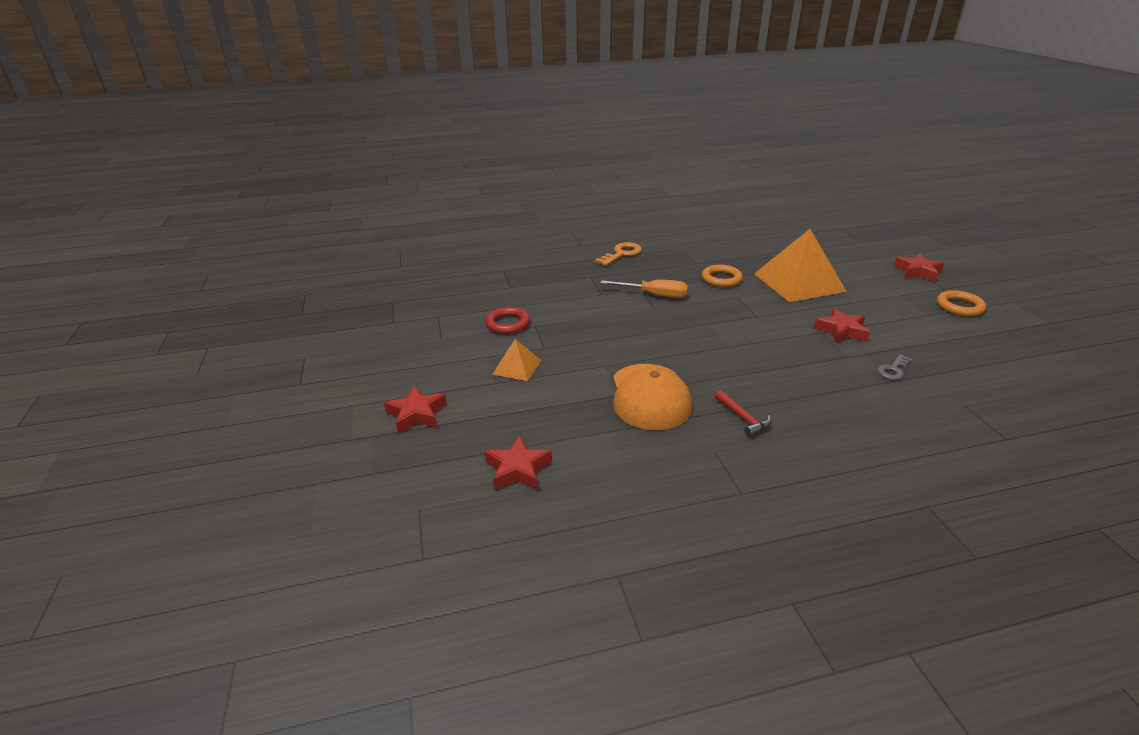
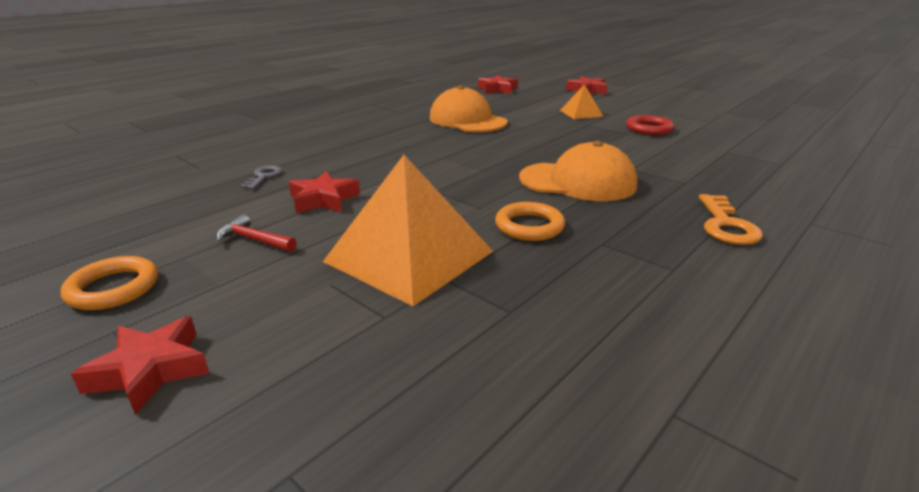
camera: 145 degrees right, 5 degrees down
orange screwdriver [601,280,688,298] -> orange cap [519,141,637,201]
red hammer [715,390,771,437] -> red hammer moved to [216,215,297,252]

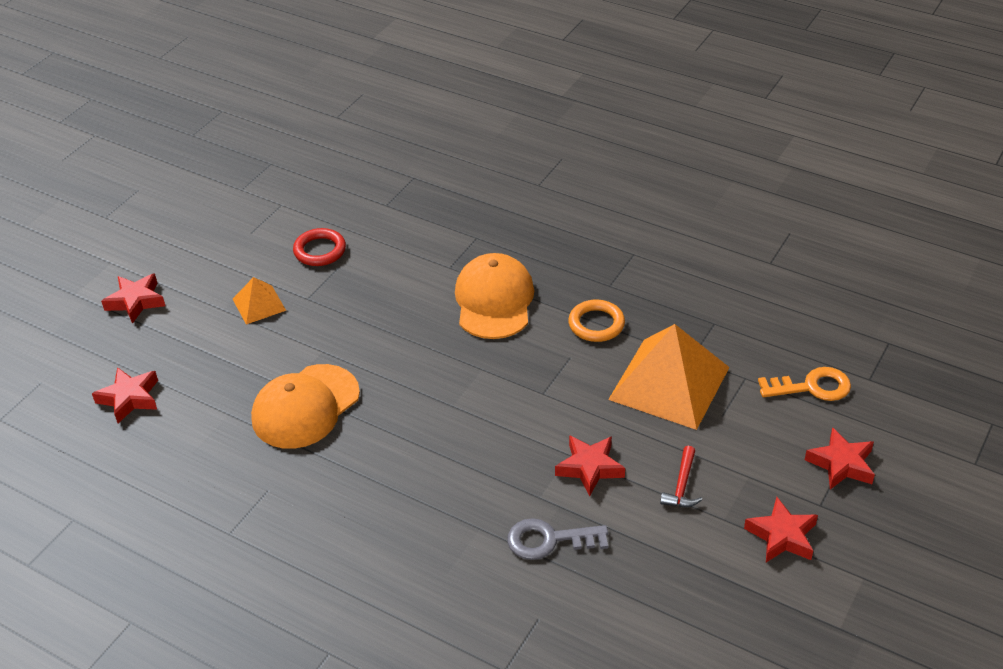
camera: 100 degrees left, 15 degrees up
orange ring [61,256,158,310] -> red star [744,497,818,562]
grey key [240,165,282,189] -> grey key [507,518,608,560], size x1.58
orange key [699,194,763,245] -> orange key moved to [758,367,851,401]

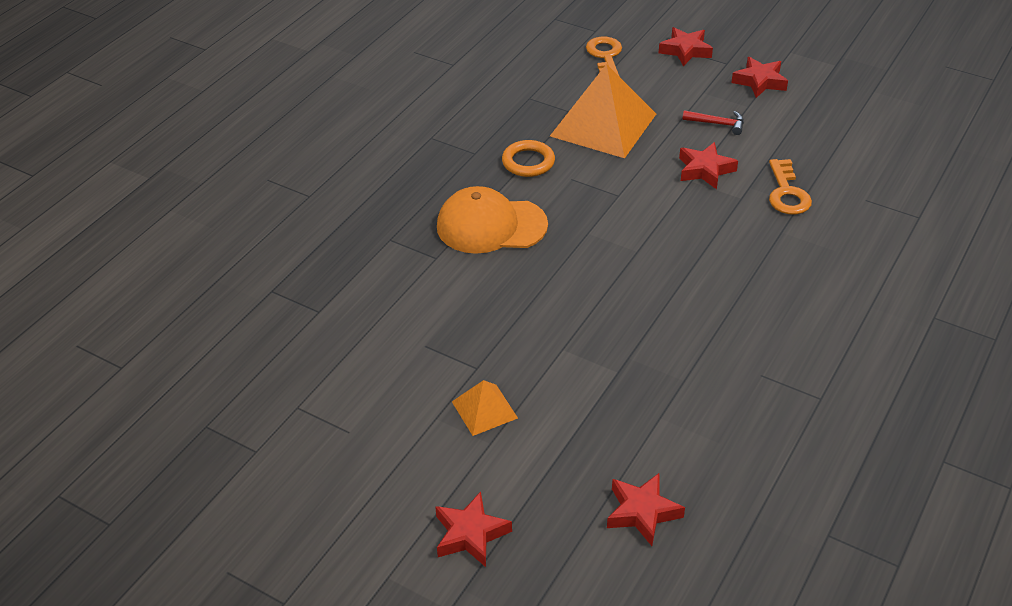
camera: 90 degrees left, 0 degrees up
orange cap [251,364,360,449] -> none
red ring [293,228,346,266] -> none
grey key [507,518,608,560] -> orange key [769,159,812,215]

